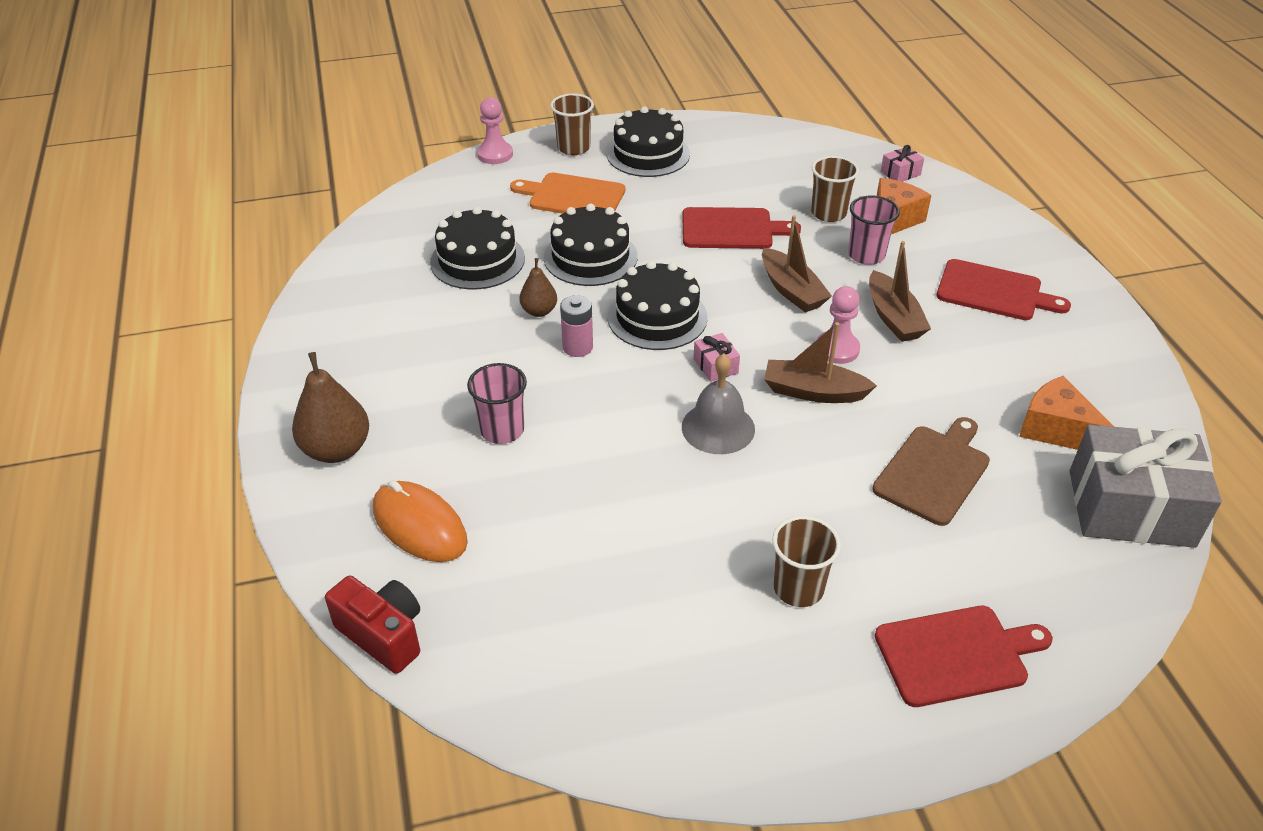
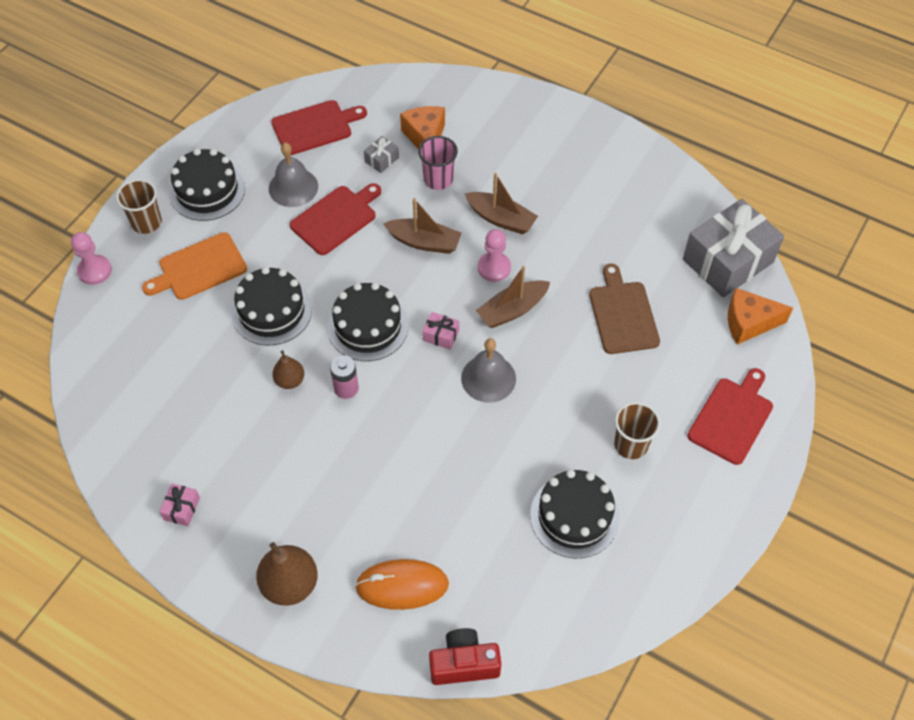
camera: 45 degrees left, 15 degrees up
black cake [430,207,525,290] -> black cake moved to [530,469,620,558]
pink cup [467,363,527,444] -> none
brown cup [811,156,859,222] -> grey gift [364,136,399,173]
pink gift [881,145,924,182] -> pink gift moved to [159,483,200,526]
red cutting board [936,259,1071,320] -> red cutting board moved to [271,100,367,155]
orange cheese [1019,376,1114,450] -> orange cheese moved to [728,288,793,345]
none -> grey bell [269,143,318,207]

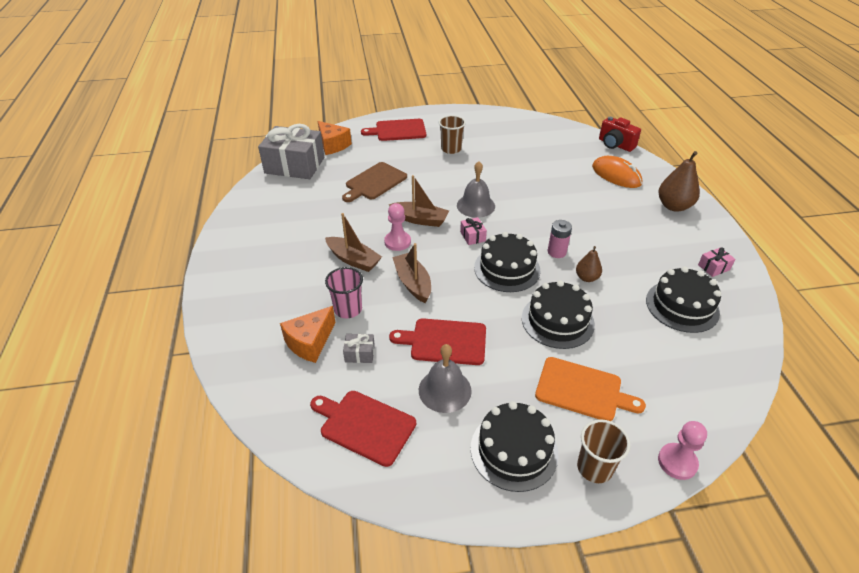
camera: 130 degrees left, 15 degrees down
brown boat [464,173,538,234] -> brown boat turned 135 degrees clockwise [325,213,382,272]
black cake [530,469,620,558] -> black cake moved to [646,267,721,333]

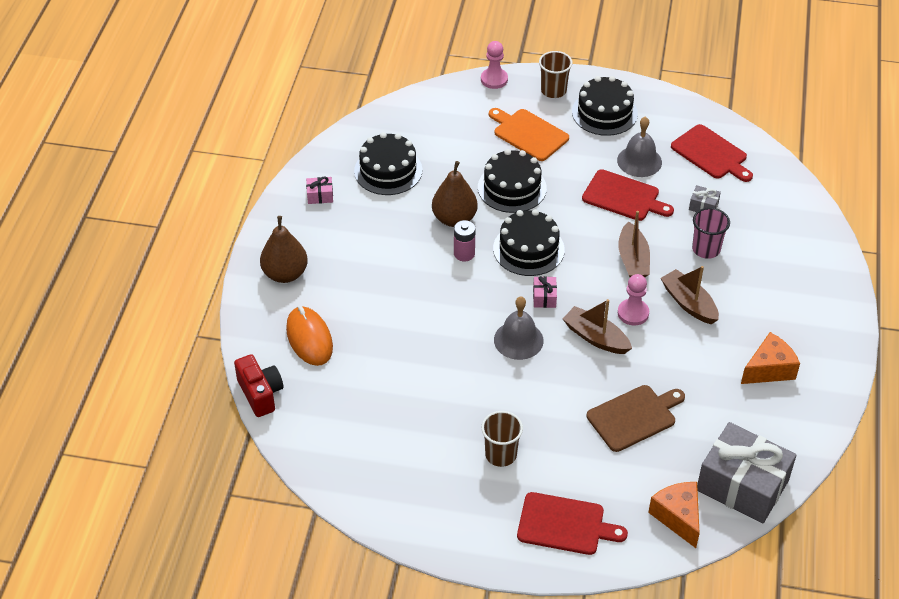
camera: 160 degrees left, 5 degrees up
orange cheese [280,306,336,363] -> orange cheese moved to [741,332,800,384]
brown pear [576,246,602,282] -> brown pear [432,161,478,227], size x1.72

